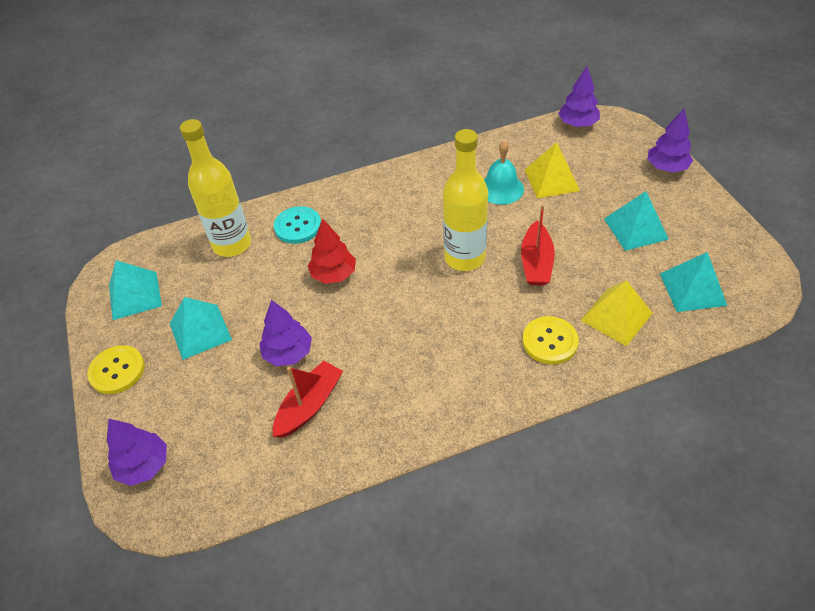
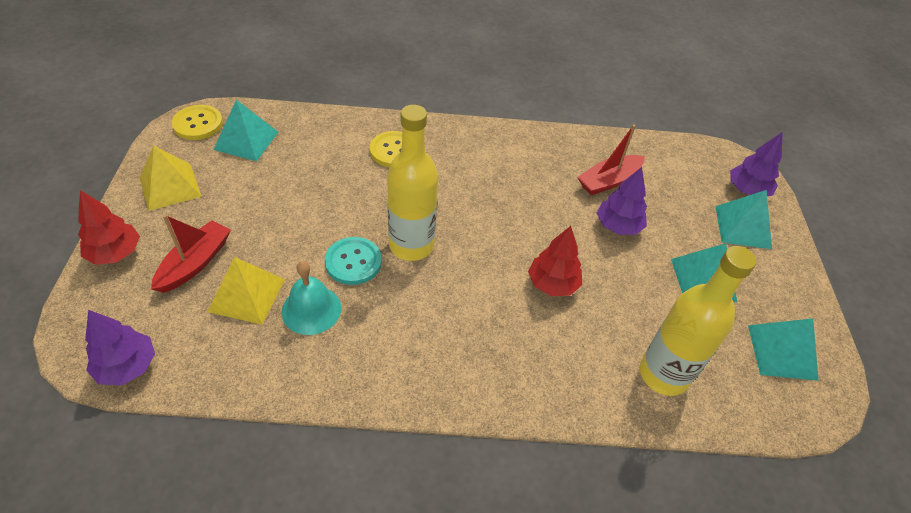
camera: 165 degrees left, 0 degrees up
yellow button [87,345,145,394] -> yellow button moved to [172,105,223,140]
turquoise button [274,206,321,244] -> turquoise button moved to [325,237,382,285]
red boat [521,204,555,286] -> red boat moved to [151,214,231,293]
yellow pyramid [580,280,653,346] -> yellow pyramid moved to [140,146,202,211]
turquoise pyramid [604,191,669,251] -> turquoise pyramid moved to [715,190,772,249]
purple tree [648,109,693,173] -> red tree [78,190,140,265]

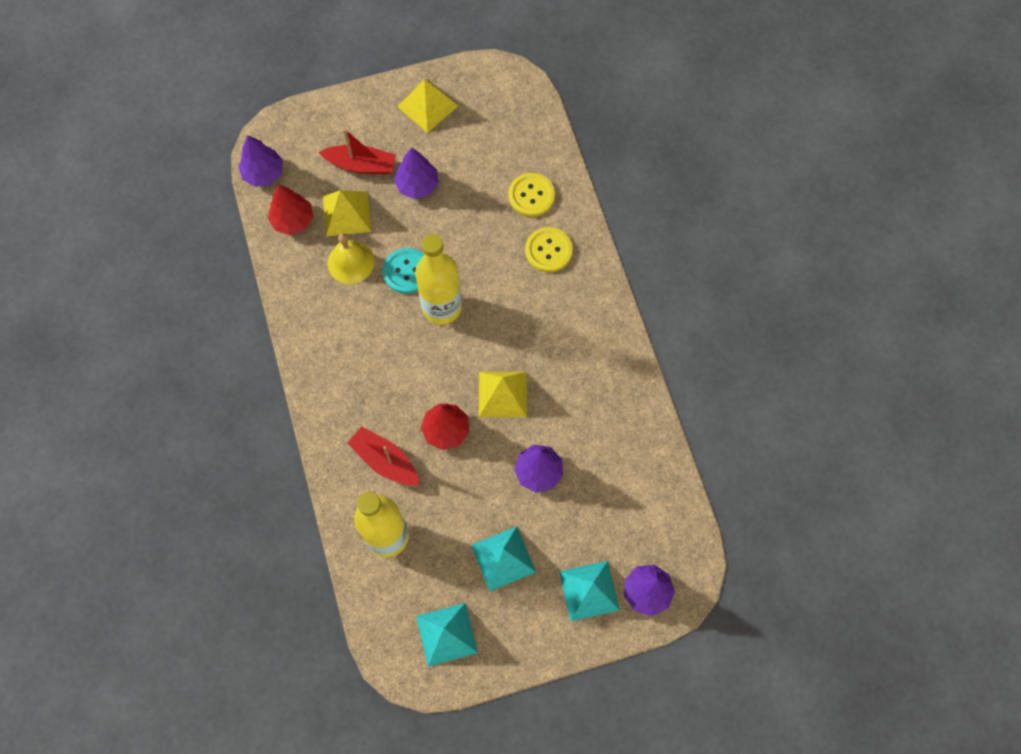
camera: 75 degrees right, 20 degrees up
red tree [78,190,140,265] -> red tree moved to [268,185,313,235]
yellow button [172,105,223,140] -> yellow button moved to [508,173,555,217]
turquoise pyramid [214,100,278,161] -> none
turquoise bell [282,261,341,335] -> yellow bell [328,233,374,284]
red boat [577,125,645,195] -> red boat moved to [348,426,420,485]
none -> purple tree [394,147,439,199]
none -> yellow pyramid [479,372,527,417]

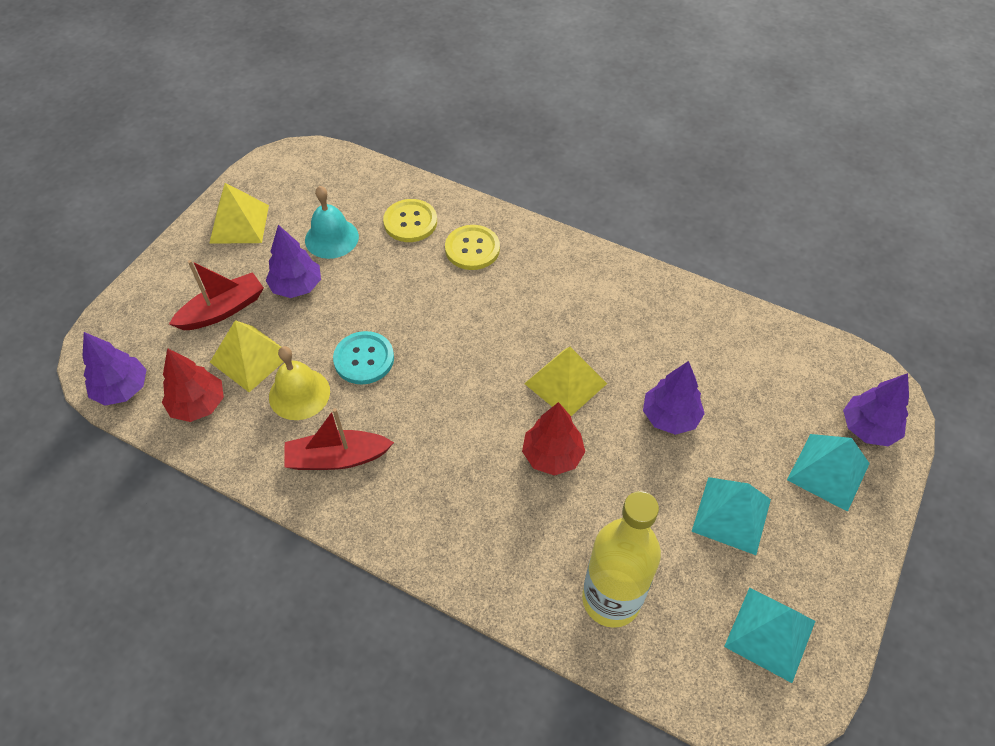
camera: 45 degrees left, 15 degrees down
red boat [348,426,420,485] -> red boat moved to [284,408,394,470]
yellow bottle [415,234,462,325] -> none
none -> turquoise bell [305,186,359,259]

